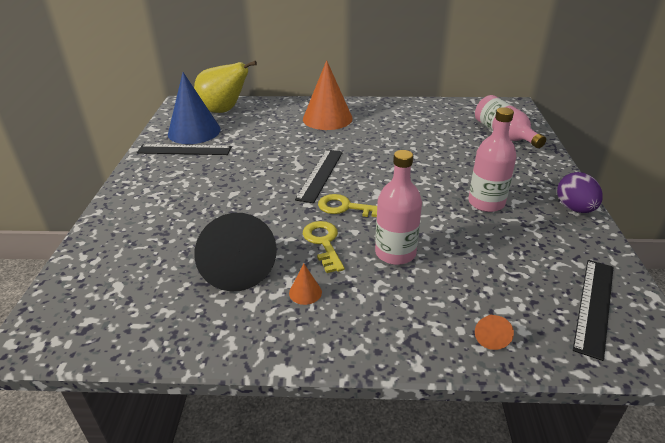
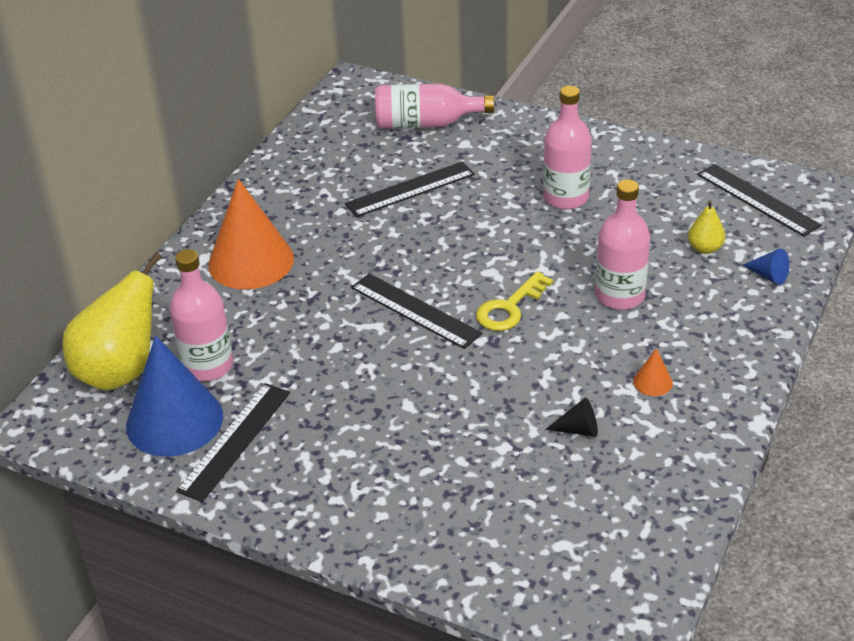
camera: 65 degrees left, 5 degrees up
black cone [194,213,277,291] -> black cone [545,397,598,437], size x0.41
yellow key [303,221,345,273] -> none
orange cone [475,314,514,350] -> blue cone [742,249,789,285]
purple egg [557,172,603,213] -> none
none -> pink bottle [170,249,233,381]
none -> black ruler [345,161,475,217]
none -> yellow pear [688,200,725,254]

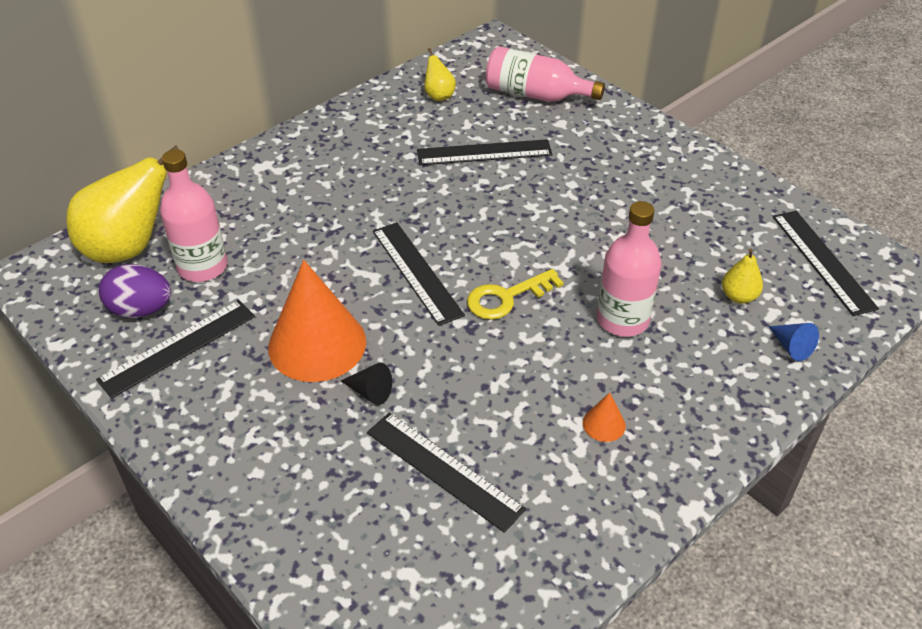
camera: 20 degrees right, 5 degrees up
blue cone [126,336,223,457] -> purple egg [99,264,171,318]
orange cone [208,179,294,290] -> orange cone moved to [268,260,366,382]
pink bottle [543,86,592,210] -> none
black cone [545,397,598,437] -> black cone moved to [341,363,392,405]
none -> black ruler [367,412,526,533]
none -> yellow pear [424,48,456,101]

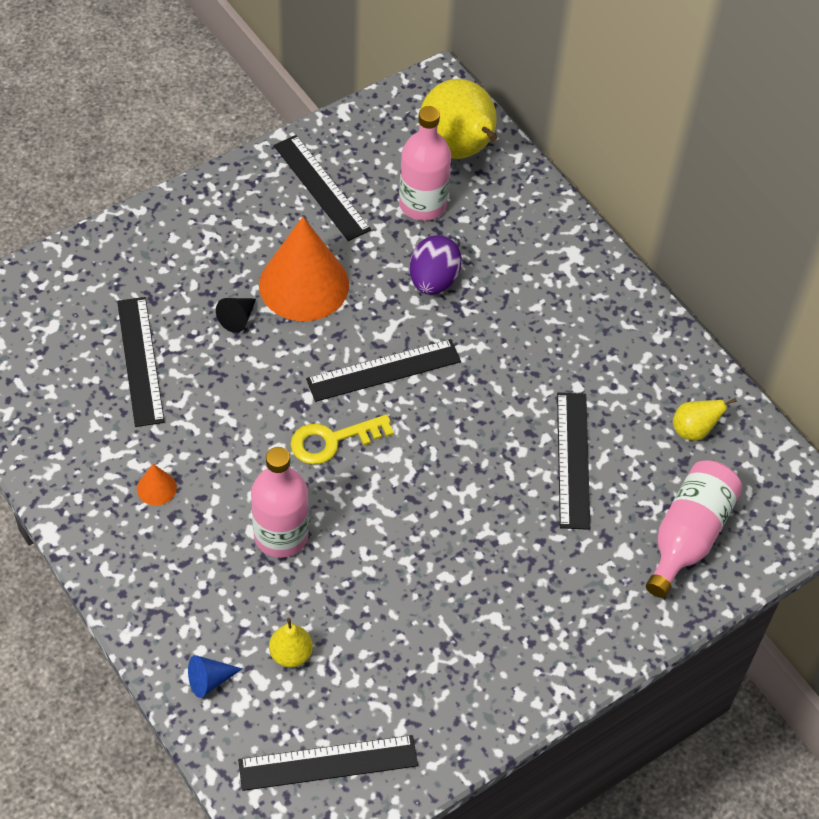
camera: 95 degrees right, 10 degrees up
purple egg [99,264,171,318] -> purple egg moved to [410,235,462,295]
black ruler [367,412,526,533] -> black ruler turned 60 degrees counterclockwise [117,297,165,427]
yellow key [467,269,564,320] -> yellow key turned 90 degrees counterclockwise [290,414,394,465]

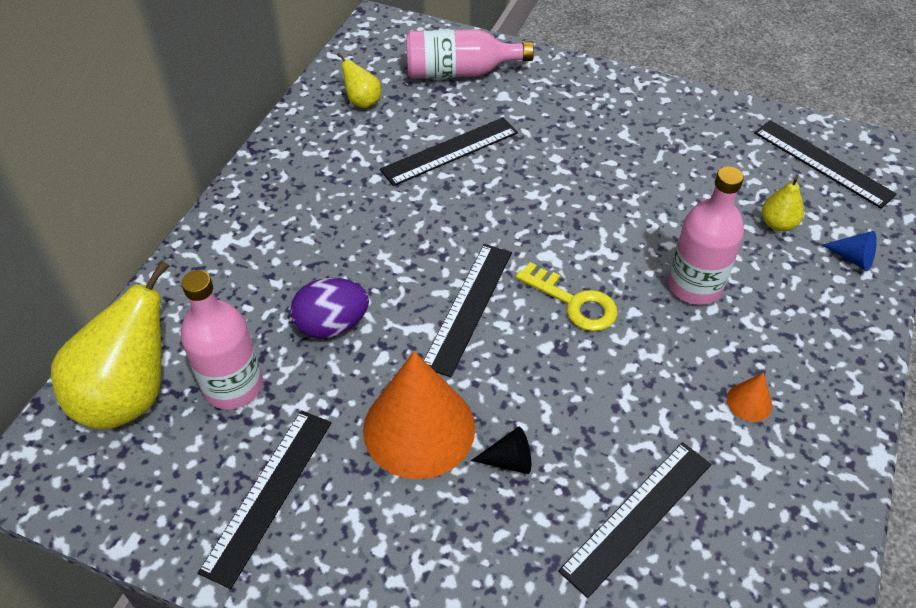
camera: 120 degrees left, 5 degrees down
black ruler [306,339,461,402] -> black ruler turned 75 degrees clockwise [424,244,512,377]

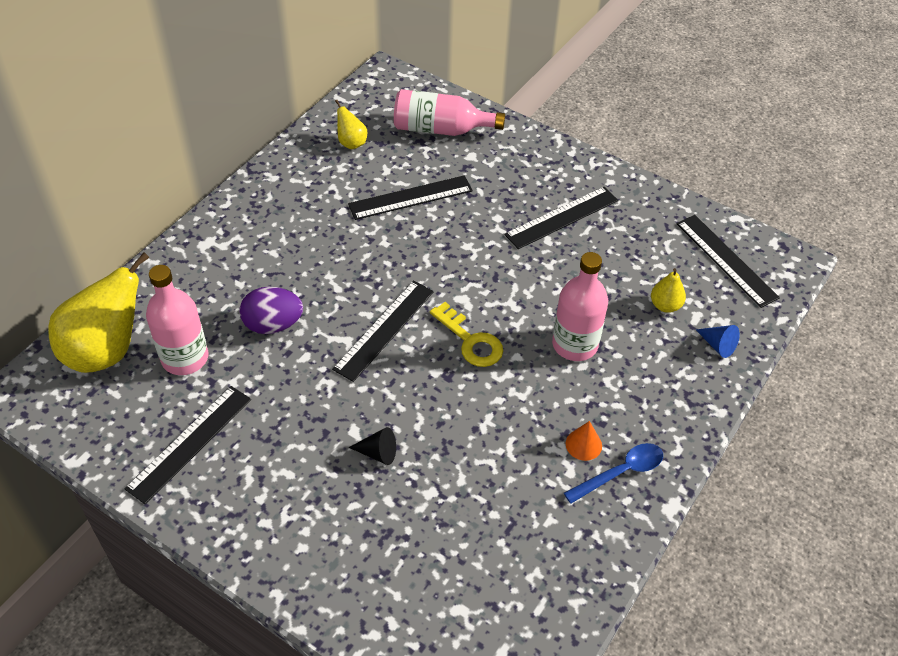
camera: 10 degrees right, 0 degrees up
orange cone [363,351,475,479] -> none
black ruler [558,442,711,598] -> black ruler moved to [504,187,618,249]
none -> blue spoon [564,443,663,504]

